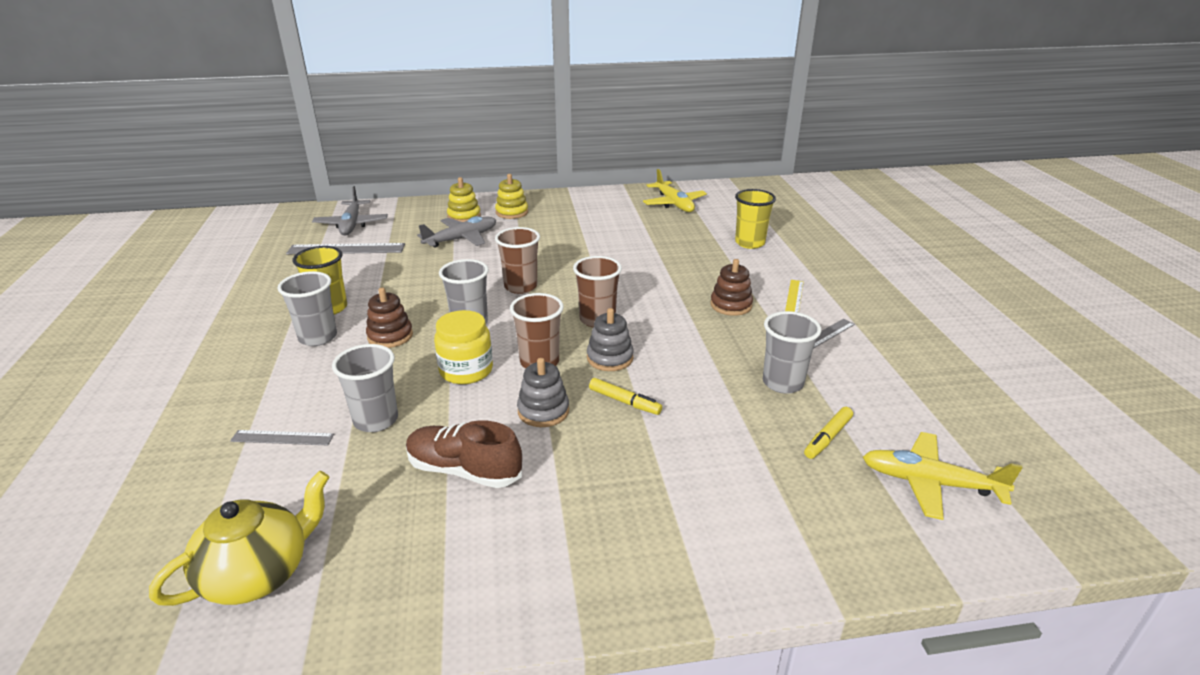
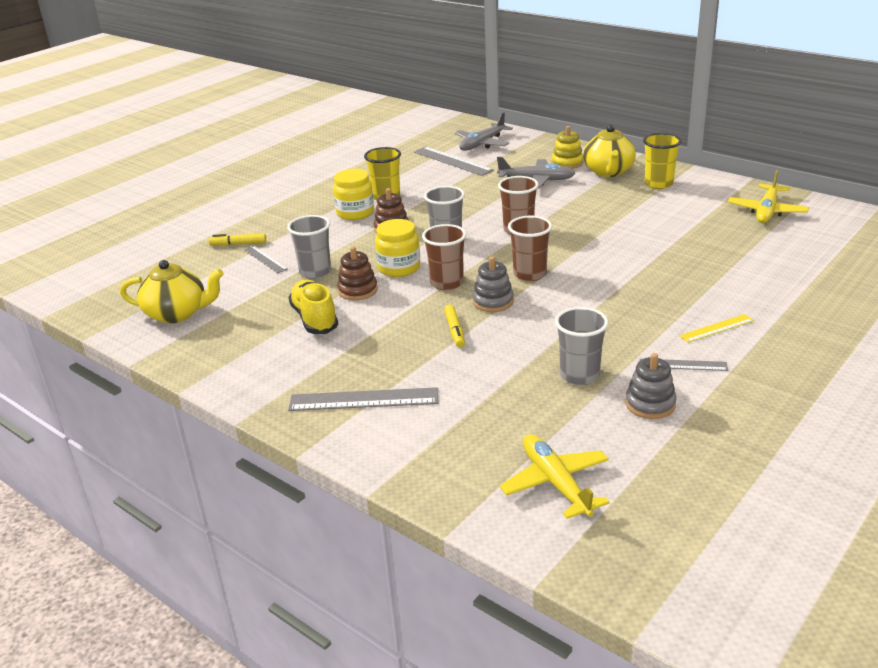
camera: 50 degrees right, 0 degrees up
grey cup [277,271,337,346] -> yellow jar [333,169,374,220]
brown shoe [406,420,522,488] -> yellow shoe [288,280,338,334]
yellow stacking toy [495,174,528,219] -> yellow teapot [583,125,636,177]
grey stacking toy [517,358,569,427] -> grey stacking toy moved to [625,353,677,419]
brown stacking toy [710,259,753,316] -> brown stacking toy moved to [337,247,378,300]
yellow cup [735,189,776,249] -> yellow cup moved to [643,133,682,189]
yellow marker [804,407,853,459] -> yellow marker moved to [209,233,266,245]
none -> grey ruler [288,387,438,411]

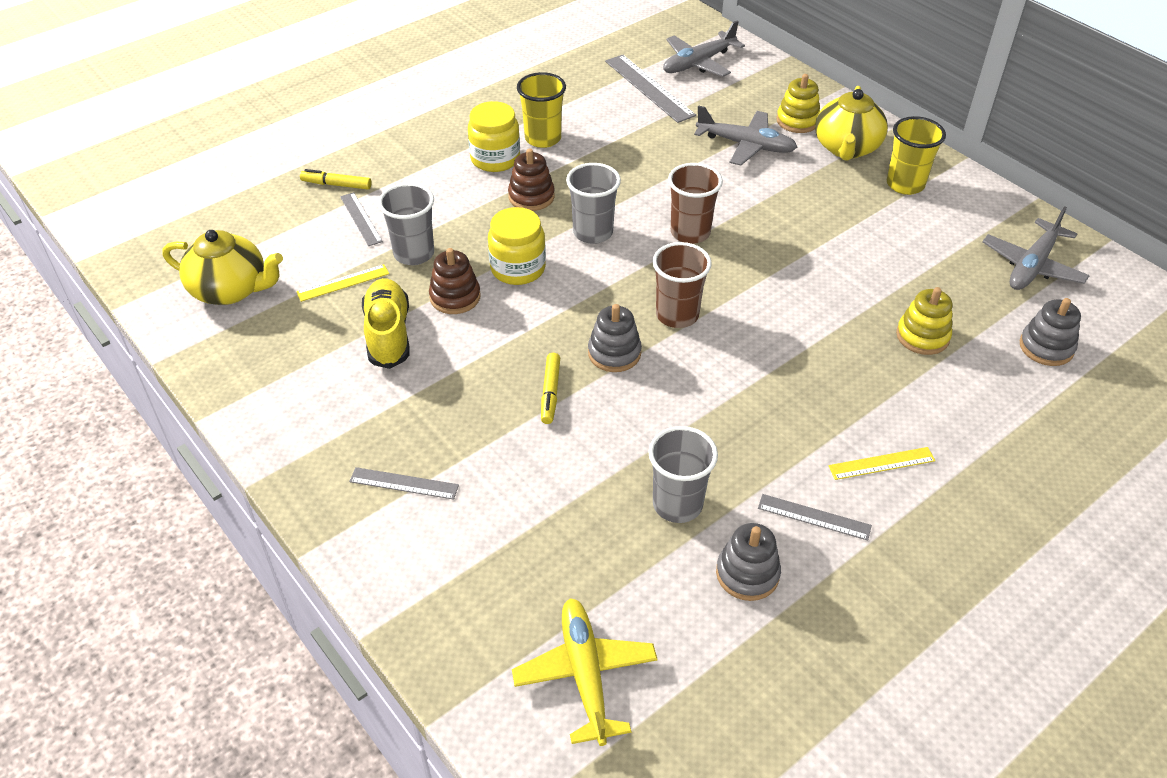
camera: 10 degrees right, 15 degrees up
grey ruler [288,387,438,411] -> grey ruler [349,467,459,500], size x0.59
brown cup [422,224,466,290] -> none
yellow plane [728,170,809,223] -> grey plane [982,206,1090,290]
none -> yellow ruler [296,264,389,302]
none -> yellow stacking toy [896,287,952,355]
none -> grey stacking toy [1019,298,1081,366]

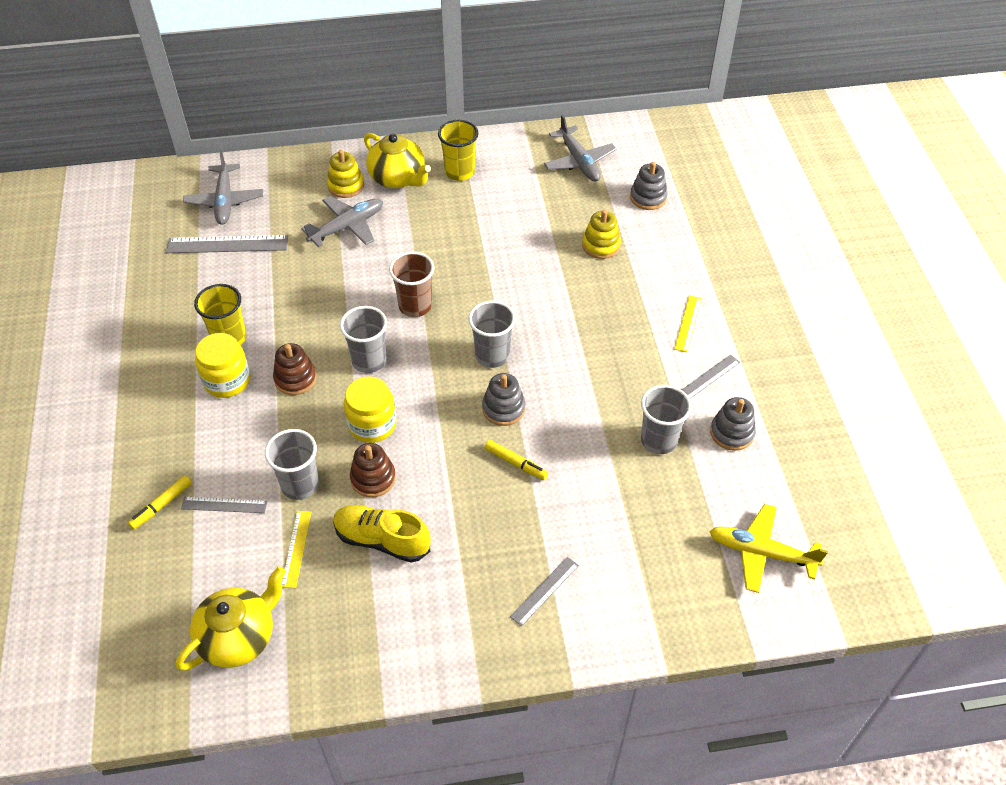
camera: 60 degrees left, 5 degrees up
brown cup [652,242,712,328] -> grey cup [469,301,516,368]

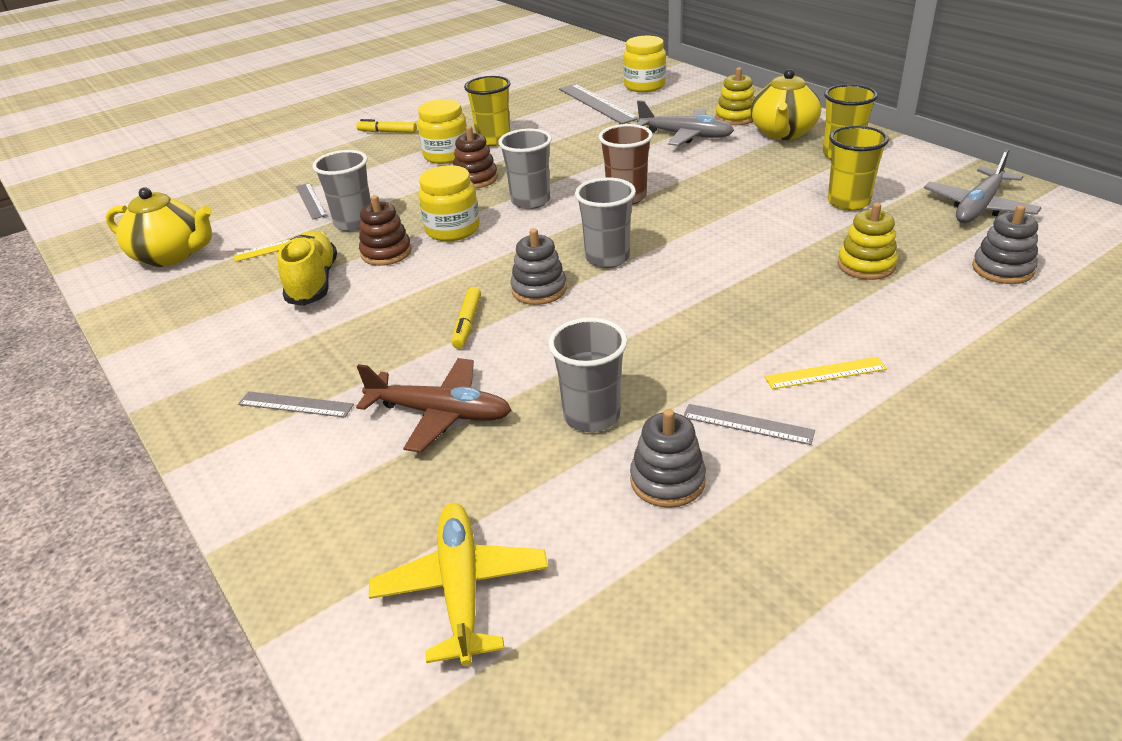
camera: 65 degrees right, 15 degrees down
yellow marker [128,475,192,529] -> yellow marker moved to [356,119,417,133]
grey plane [183,150,263,224] -> yellow jar [623,36,666,92]
none -> brown plane [356,358,512,453]
none -> yellow cup [828,126,889,211]

